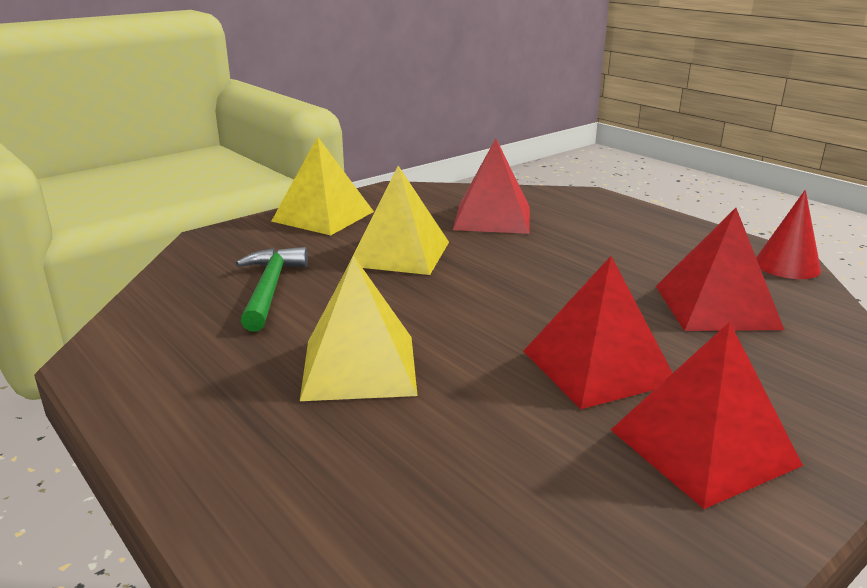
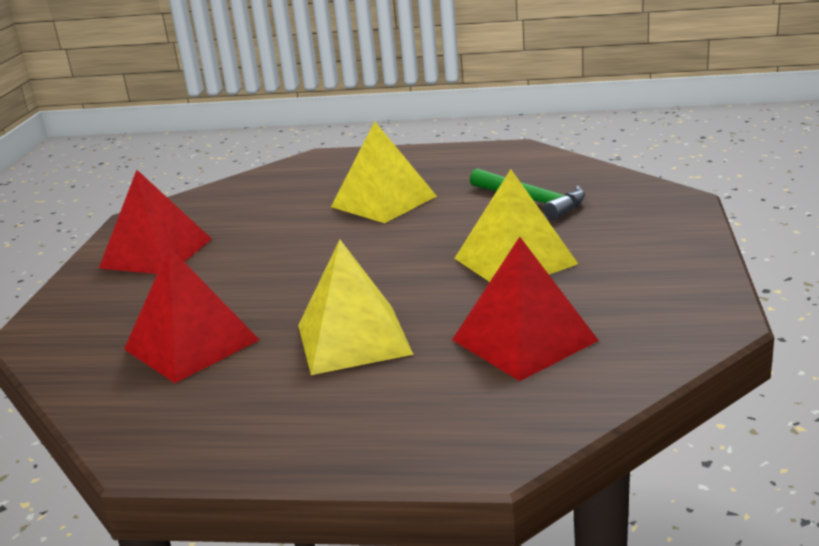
camera: 140 degrees right, 0 degrees up
yellow pyramid [271,137,374,235] -> yellow pyramid moved to [298,240,414,375]
red pyramid [523,256,672,409] -> none
red cone [756,190,821,279] -> none

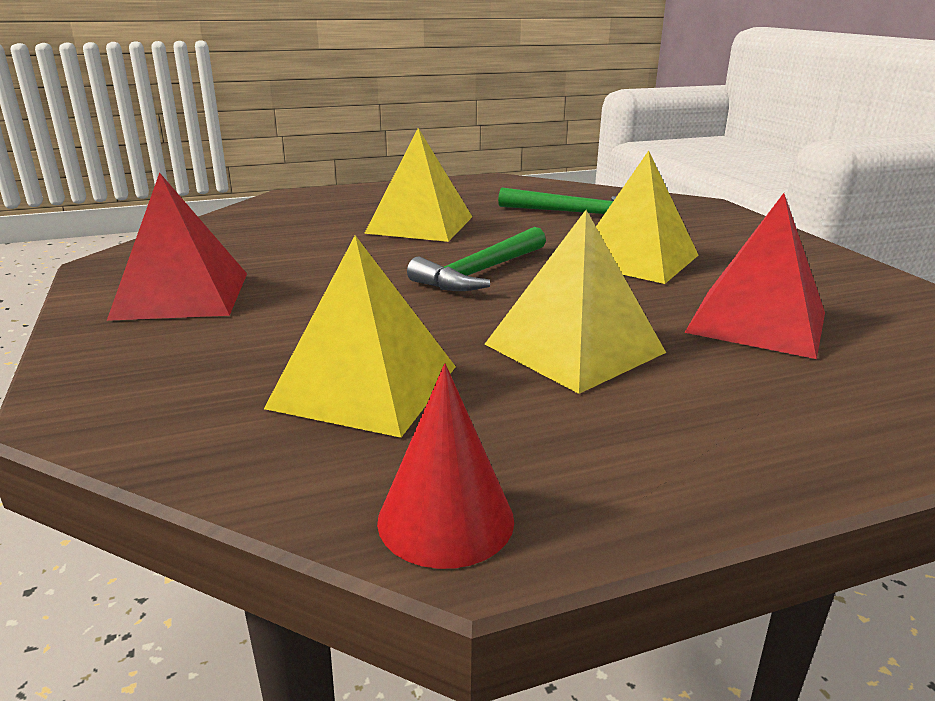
camera: 30 degrees left, 0 degrees up
red pyramid [124,247,260,383] -> yellow pyramid [264,235,456,438]
none -> red cone [377,364,514,569]
none -> green hammer [407,227,546,291]

